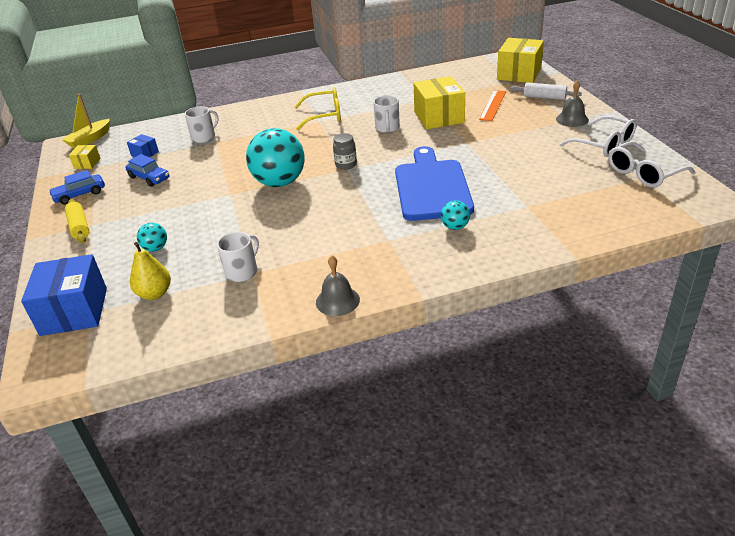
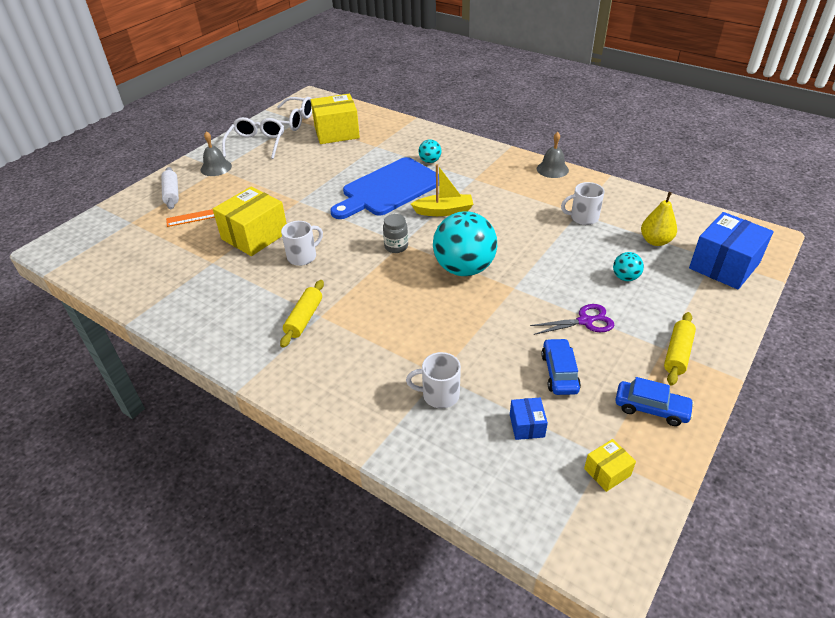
camera: 130 degrees left, 5 degrees up
yellow boat [61,93,110,148] -> yellow boat moved to [411,164,474,216]
yellow glasses [294,87,341,130] -> yellow rolling pin [280,280,324,348]
yellow box [497,38,544,83] -> yellow box moved to [311,94,360,144]
none -> purple scissors [530,304,614,335]

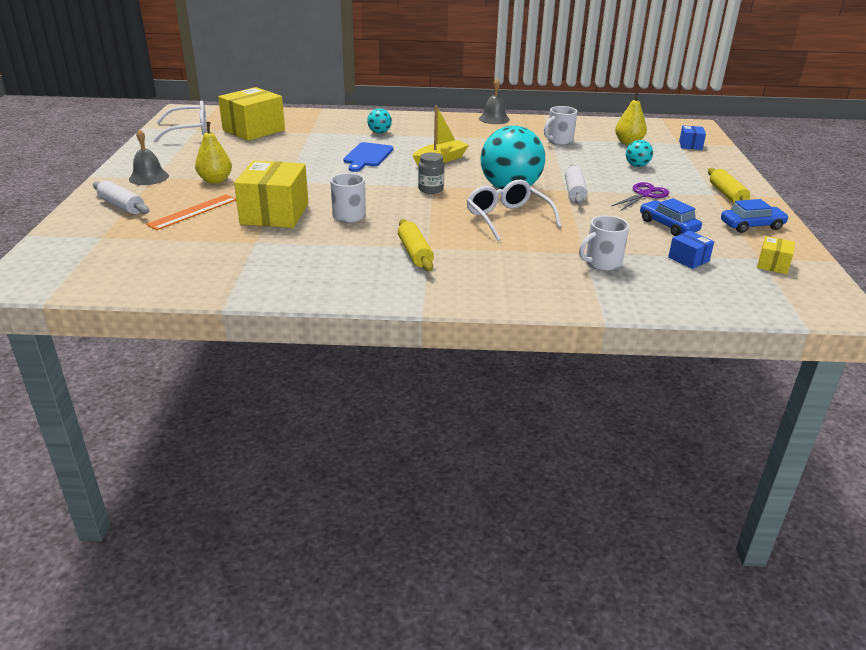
camera: 35 degrees left, 10 degrees down
white glasses [222,117,284,159] -> white glasses moved to [467,180,562,241]
blue cutting board [330,157,439,219] -> blue cutting board [343,142,393,172], size x0.55
blue box [689,212,774,289] -> blue box [679,125,706,150], size x0.47
none -> yellow pear [195,122,232,184]
none -> white rolling pin [565,165,587,204]

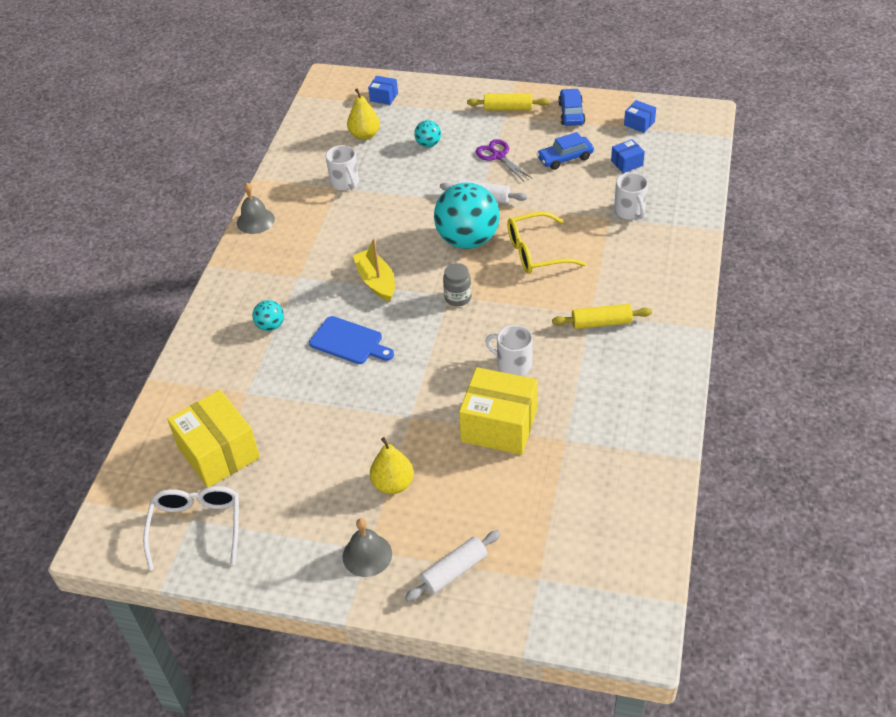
camera: 75 degrees left, 15 degrees up
orange ruler [146,194,236,230] -> none
white glasses [467,180,562,241] -> yellow glasses [507,212,586,274]
yellow box [757,236,795,274] -> blue box [624,100,656,133]

